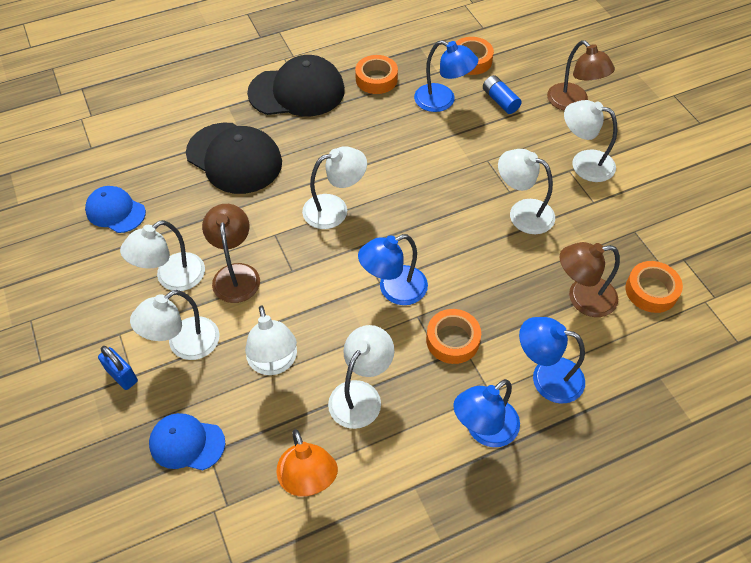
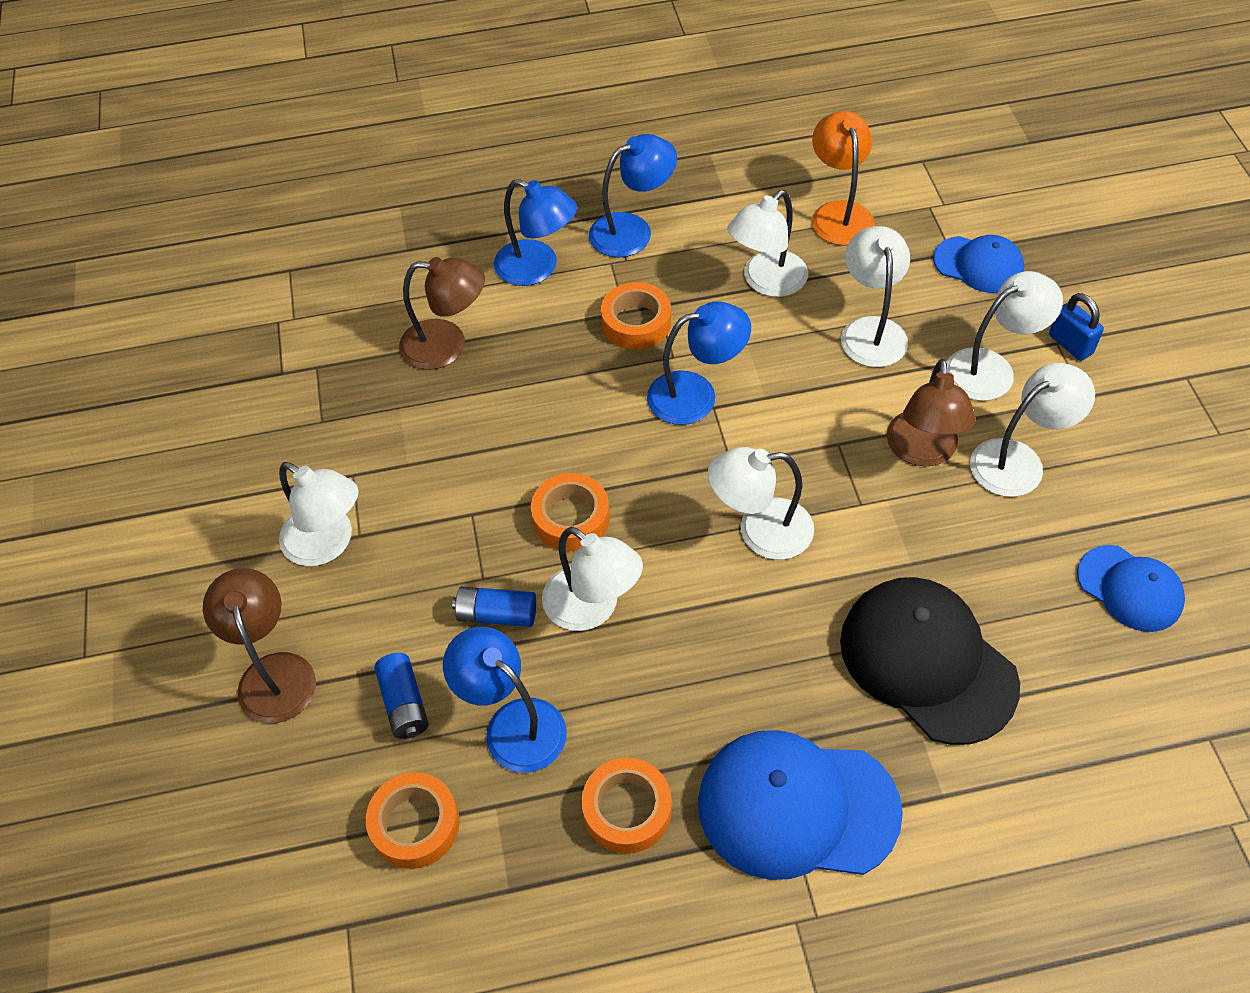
camera: 165 degrees left, 0 degrees up
black cap [247,55,345,116] -> blue cap [698,730,903,880]
white lamp [498,149,555,234] -> white lamp moved to [542,527,643,631]
orange tape [626,261,683,313] -> orange tape moved to [531,473,610,551]
none -> blue battery [452,587,536,627]

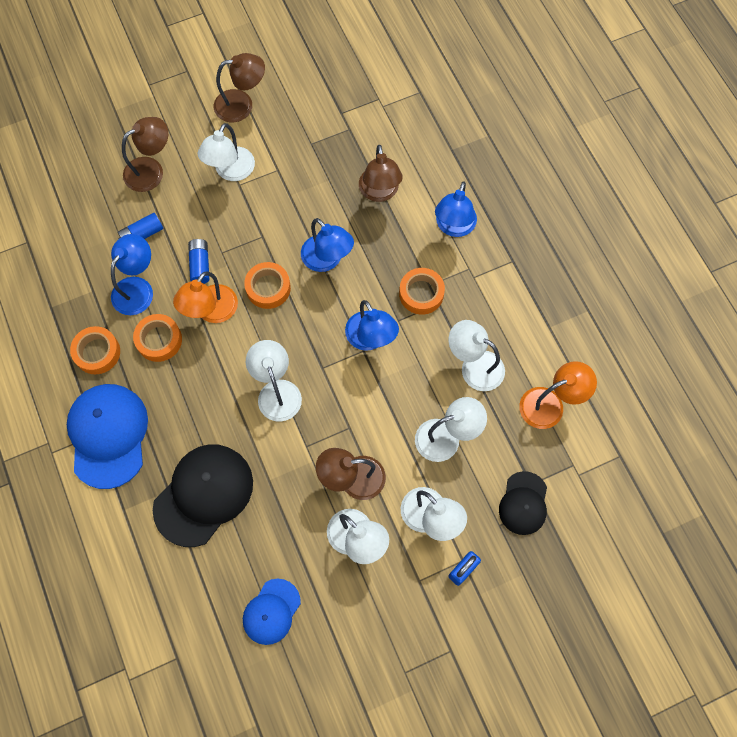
camera: 75 degrees right, 15 degrees up
orange tape [366,772,460,869] -> orange tape moved to [133,314,182,362]
white lamp [542,527,643,631] -> orange lamp [173,272,238,323]
blue lamp [589,134,677,257] -> blue lamp moved to [301,218,354,272]
blue cap [933,235,1024,293] -> black cap [499,471,547,535]
none -> brown lamp [214,53,265,123]

